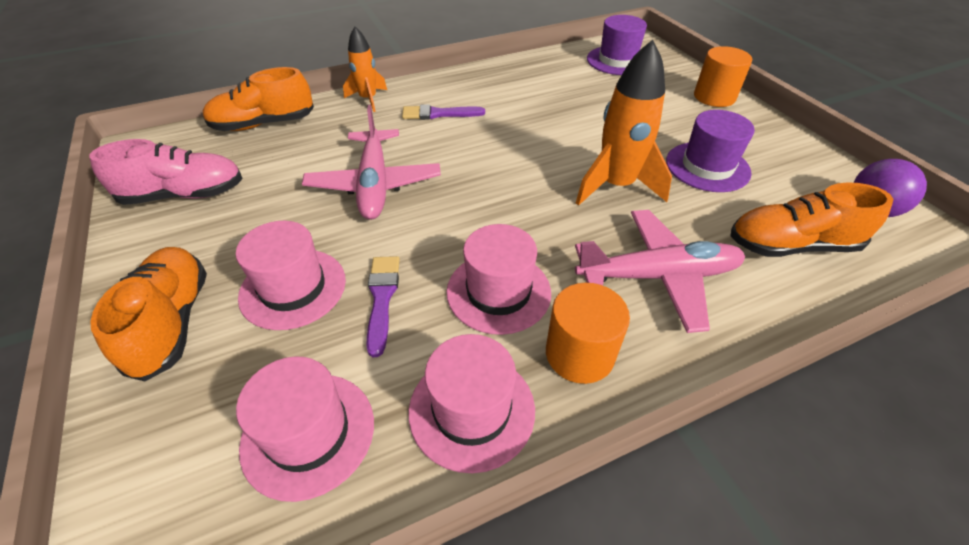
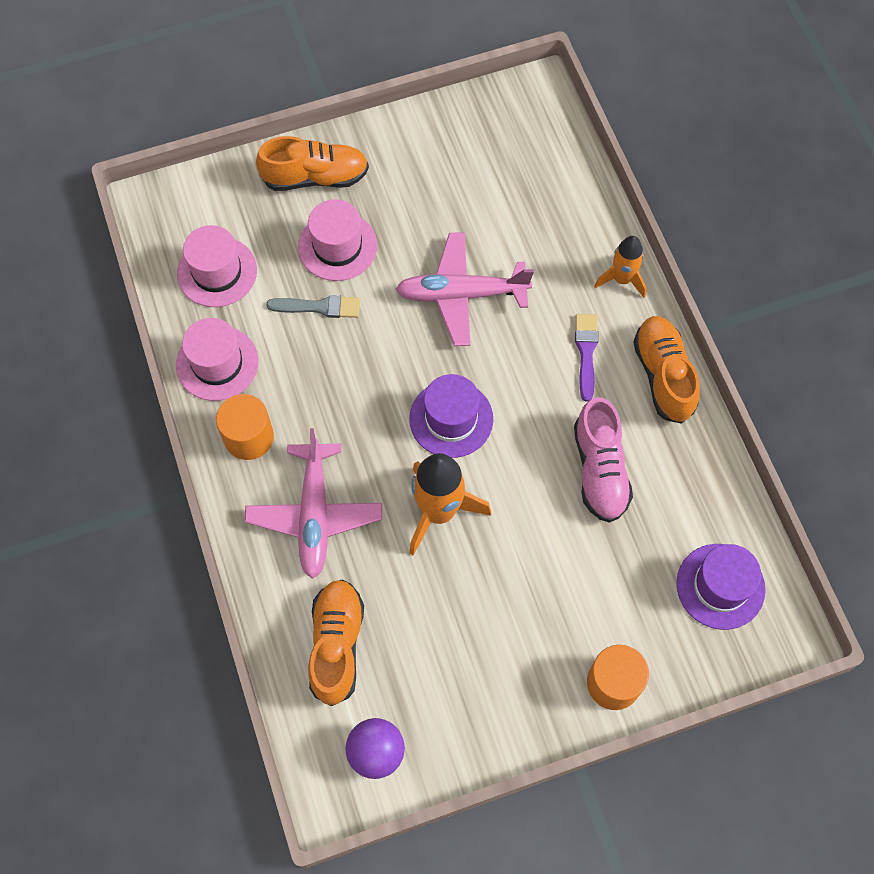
camera: 95 degrees right, 20 degrees up
pink shoe [89,139,243,205] -> pink shoe moved to [574,397,633,523]
orange shoe [203,67,314,131] -> orange shoe moved to [633,316,700,424]
purple brush [366,256,400,357] -> grey brush [266,295,360,318]
pink hat [446,224,551,335] -> none
purple hat [666,110,755,192] -> purple hat moved to [409,374,493,458]

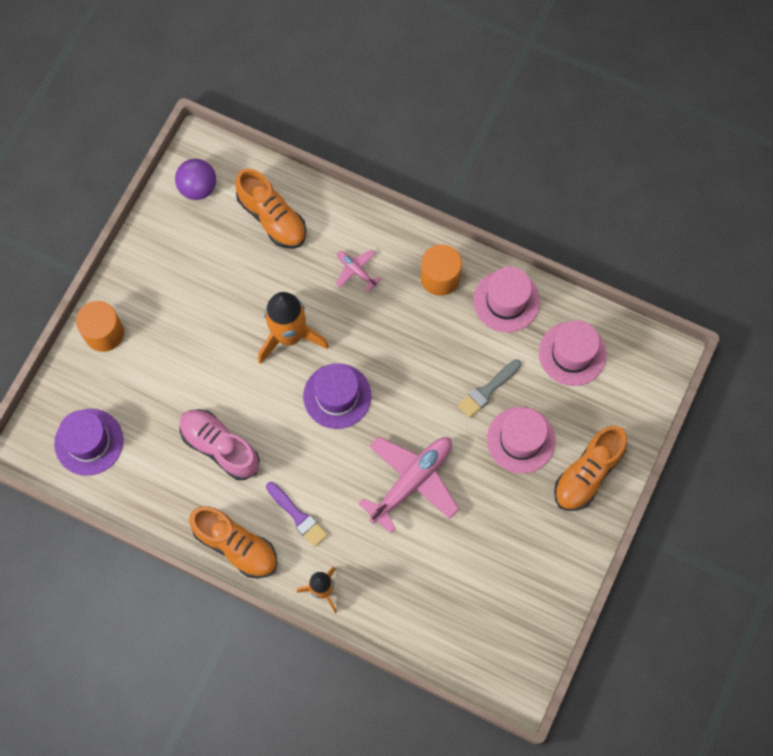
camera: 135 degrees right, 5 degrees up
pink plane [245,428,382,579] -> pink plane [336,250,382,292], size x0.49

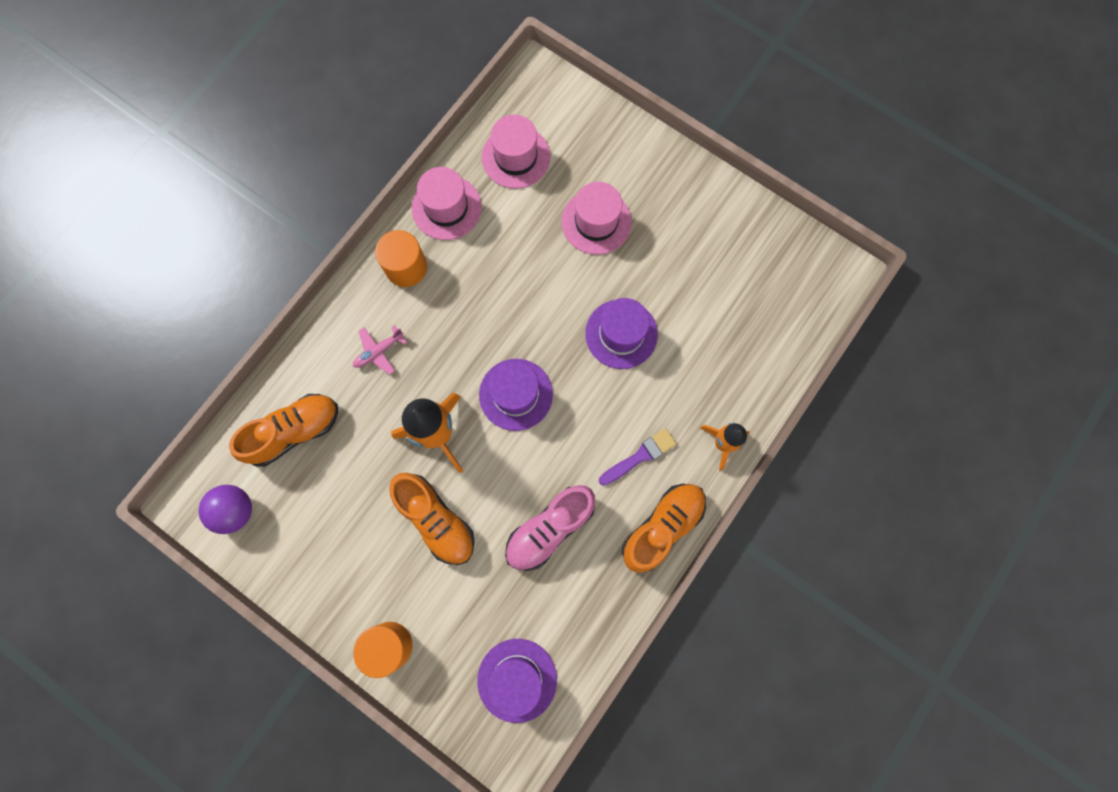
camera: 80 degrees left, 5 degrees up
pink plane [358,436,459,534] -> purple hat [585,298,658,369]
grey brush [458,359,521,418] -> none
orange shoe [554,426,627,511] -> orange shoe moved to [389,473,475,565]

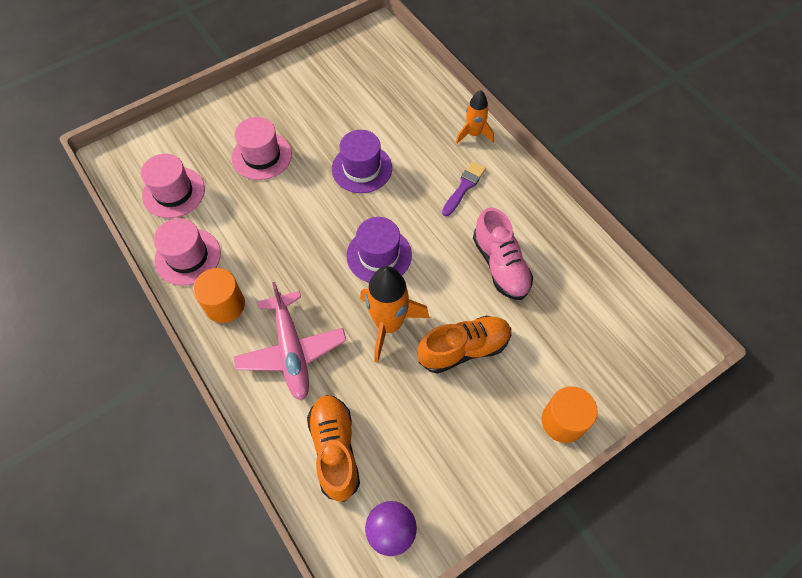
camera: 70 degrees left, 15 degrees down
pink plane [353,325,407,375] -> pink plane [234,282,347,400], size x2.06
purple hat [477,639,557,723] -> none
purple brush [599,428,677,486] -> purple brush turned 45 degrees clockwise [442,161,486,216]
orange shoe [622,484,706,573] -> none

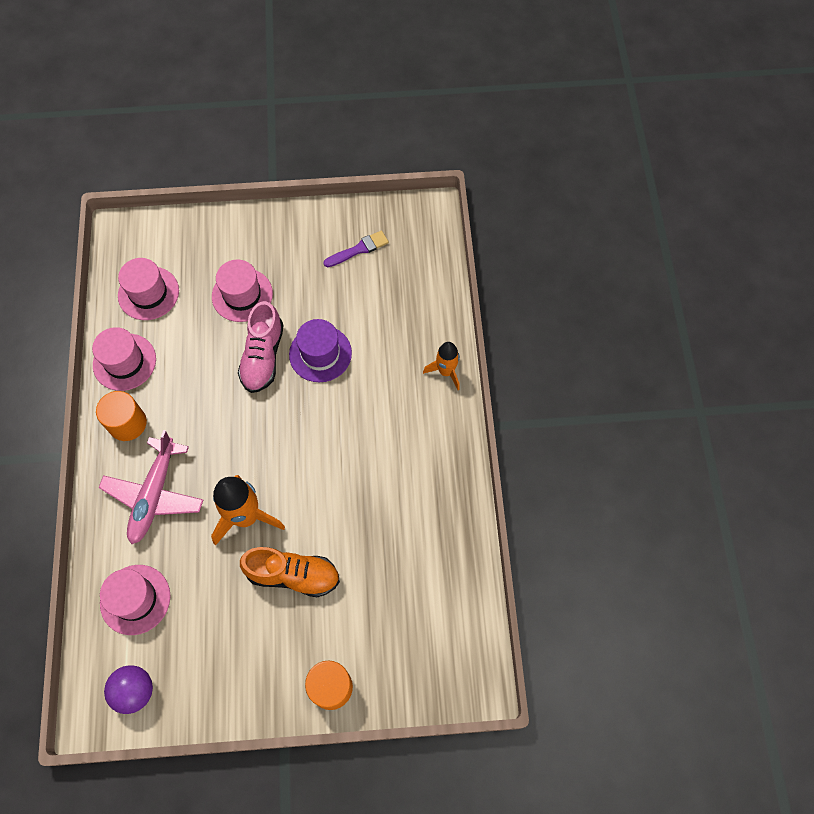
camera: 30 degrees right, 5 degrees up
orange shoe [307,395,360,502] -> pink hat [100,565,170,635]
purple hat [346,217,412,283] -> none
purple brush [442,161,486,216] -> purple brush moved to [324,230,389,268]
pink shoe [473,207,533,300] -> pink shoe moved to [238,301,284,393]

